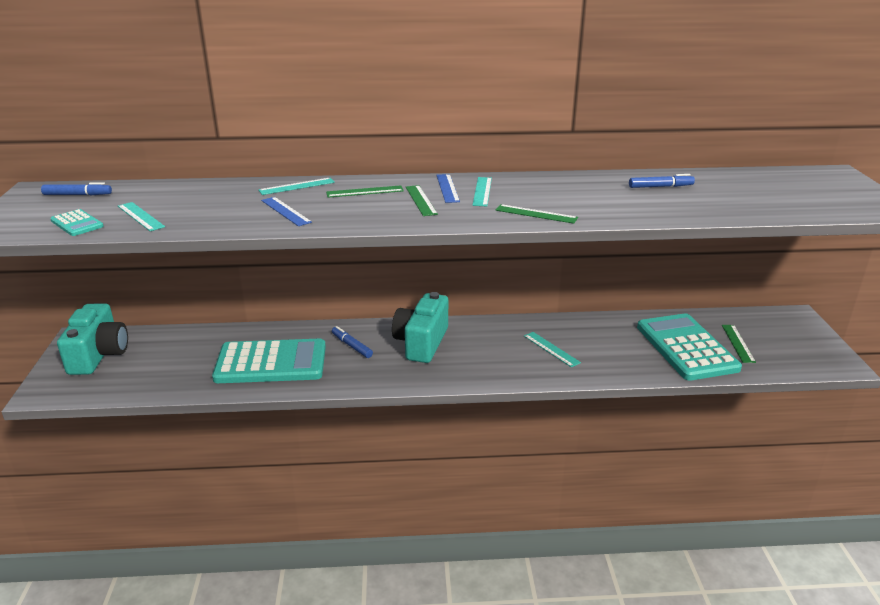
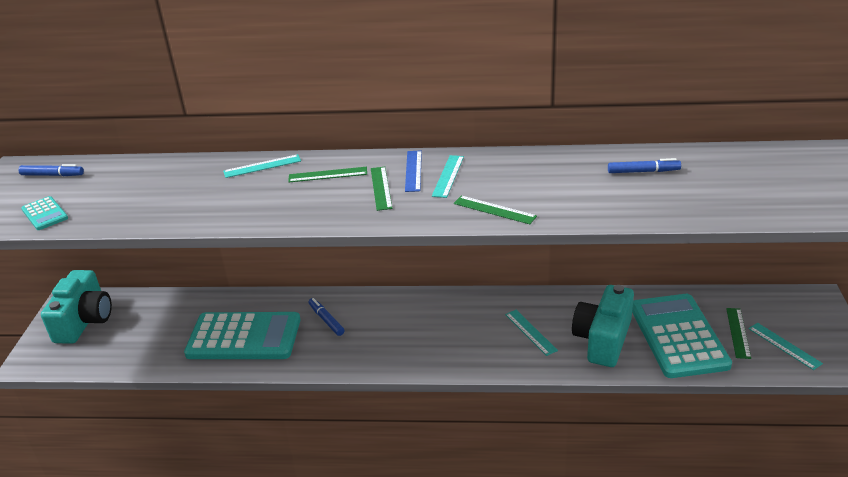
camera: 10 degrees right, 5 degrees up
turquoise ruler [118,202,165,231] -> turquoise ruler moved to [748,323,823,370]
blue ruler [261,197,312,226] -> none
turquoise camera [392,292,448,363] -> turquoise camera moved to [572,285,634,367]

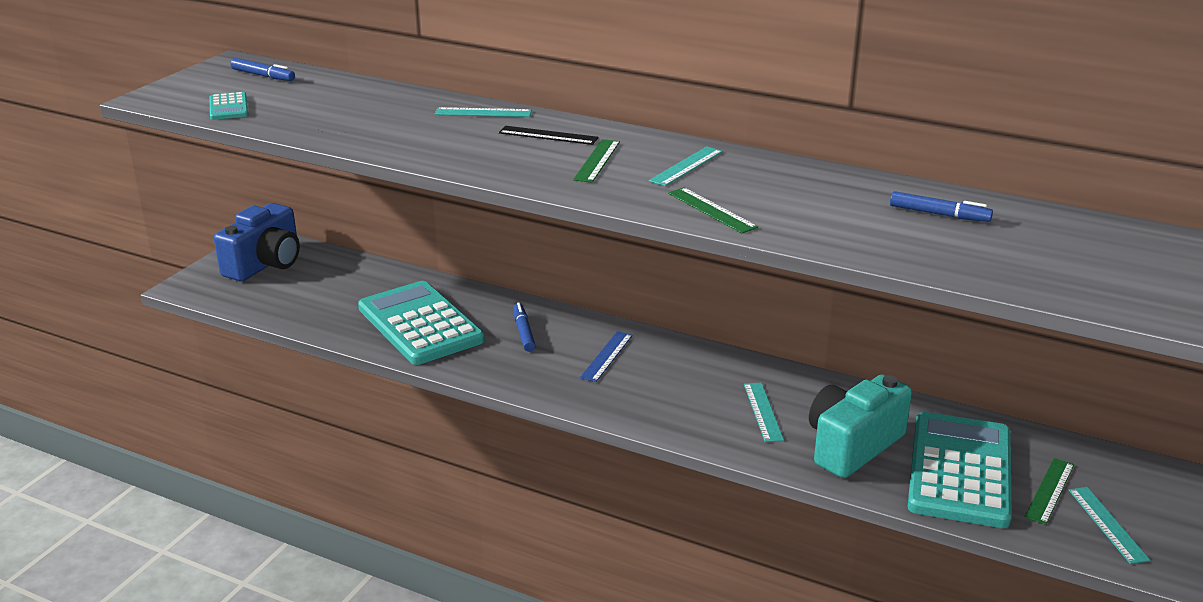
camera: 20 degrees right, 5 degrees down
turquoise camera [41,270,112,344] -> blue camera [214,203,300,281]
turquoise calculator [184,312,300,359] -> turquoise calculator turned 150 degrees counterclockwise [358,281,485,365]
green ruler [288,167,367,182] -> black ruler [499,126,599,145]
blue ruler [405,151,422,192] -> blue ruler moved to [580,331,633,382]

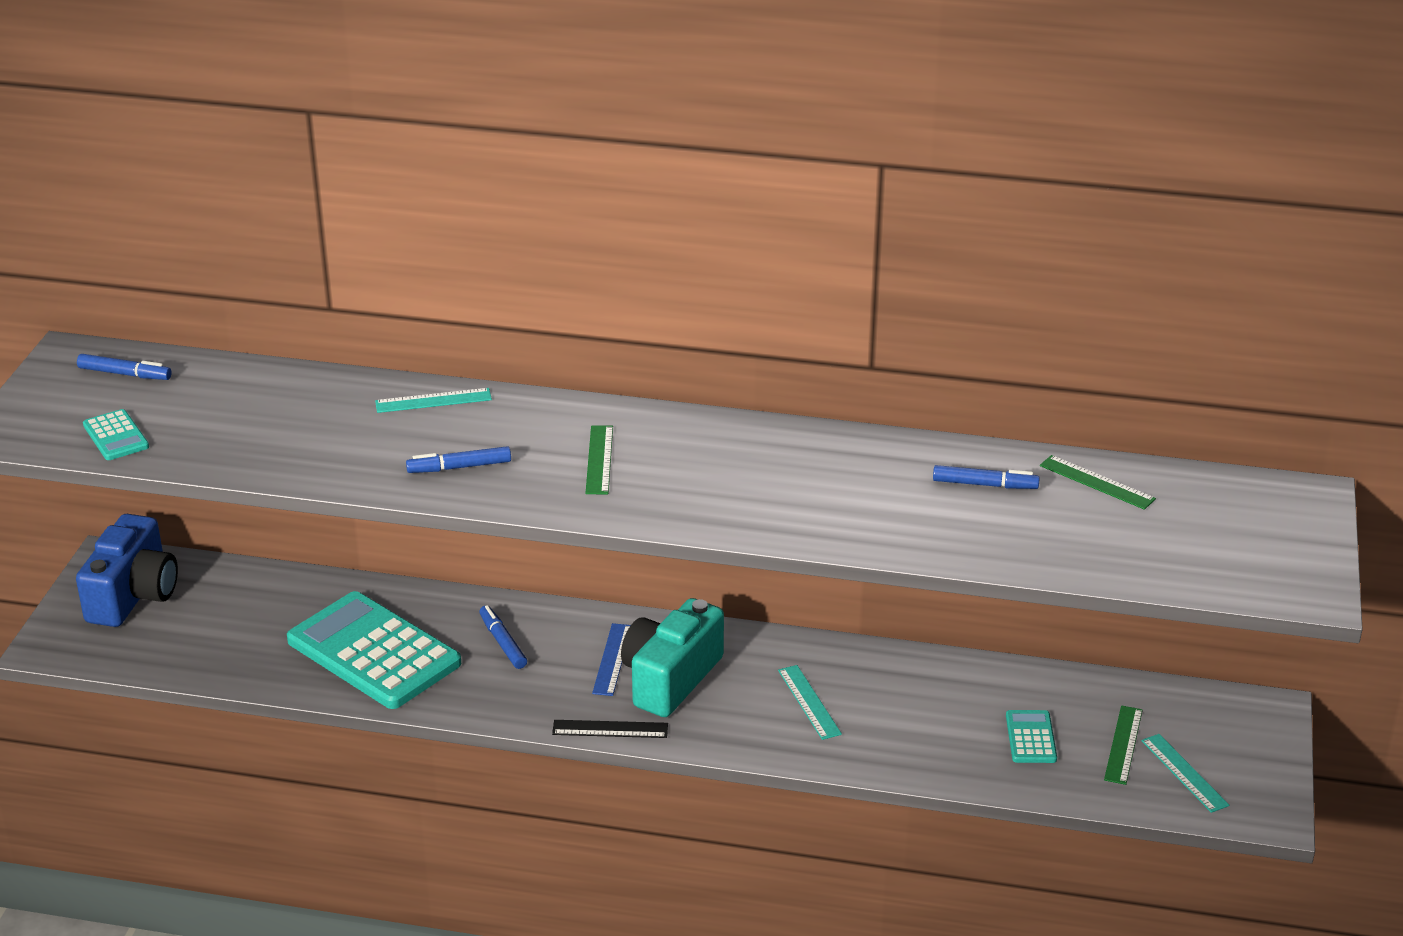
camera: 15 degrees left, 5 degrees up
black ruler [499,126,599,145] -> black ruler moved to [552,720,668,738]
turquoise ruler [649,146,723,186] -> none
green ruler [668,187,758,233] -> green ruler moved to [1040,455,1156,510]
turquoise camera [809,374,912,478] -> turquoise camera moved to [621,598,724,717]
turquoise calculator [907,412,1012,528] -> turquoise calculator [1006,710,1057,763], size x0.43
none -> blue marker [406,446,511,473]

